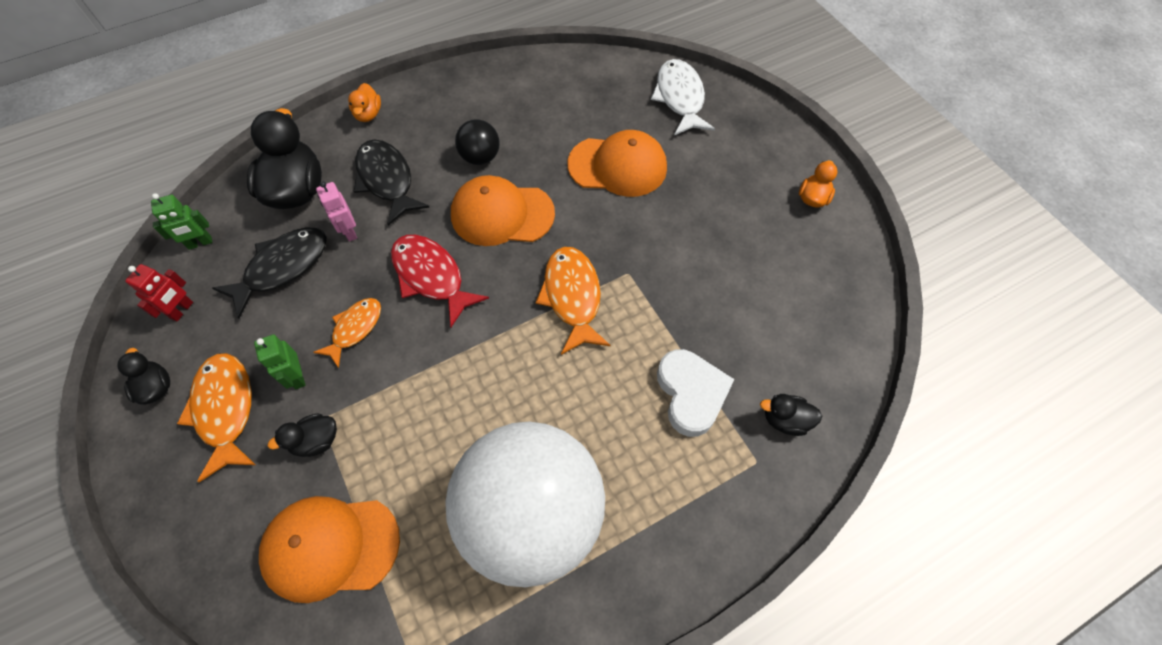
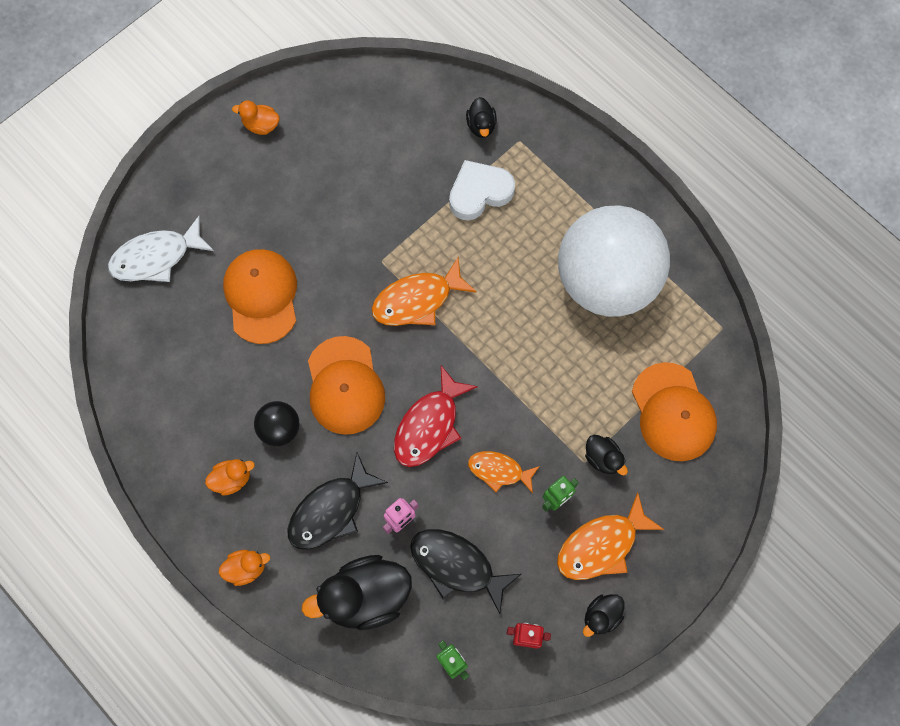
camera: 105 degrees left, 10 degrees up
none -> orange duck [205,459,255,496]

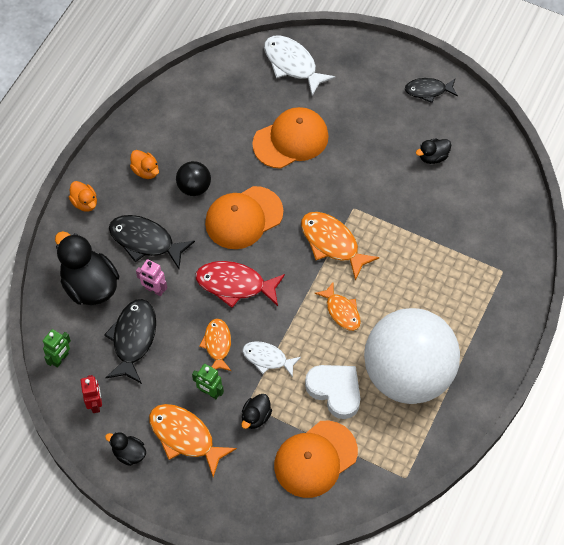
camera: 70 degrees right, 10 degrees down
orange duck [232,101,280,135] -> black fish [405,78,458,103]
white heart [449,160,515,221] -> white heart moved to [305,365,360,419]
black duck [466,97,497,138] -> black duck moved to [416,138,451,164]
none -> white fish [242,341,301,377]
none -> orange fish [314,282,361,331]

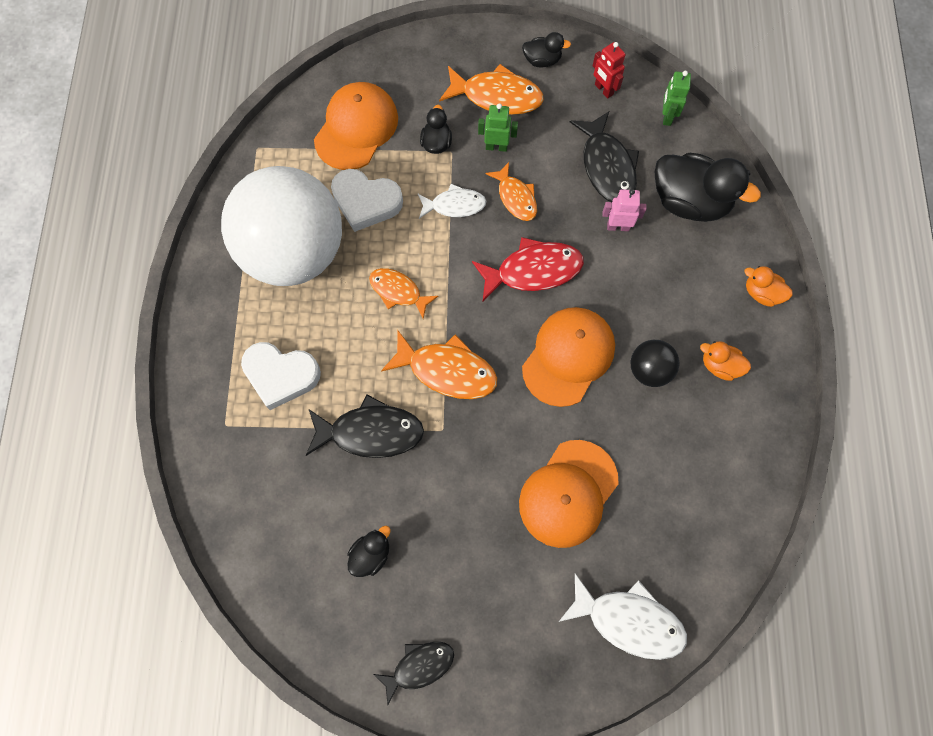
camera: 155 degrees right, 10 degrees up
black fish [109,215,195,269] -> black fish moved to [306,395,424,458]
none -> white heart [241,342,321,410]

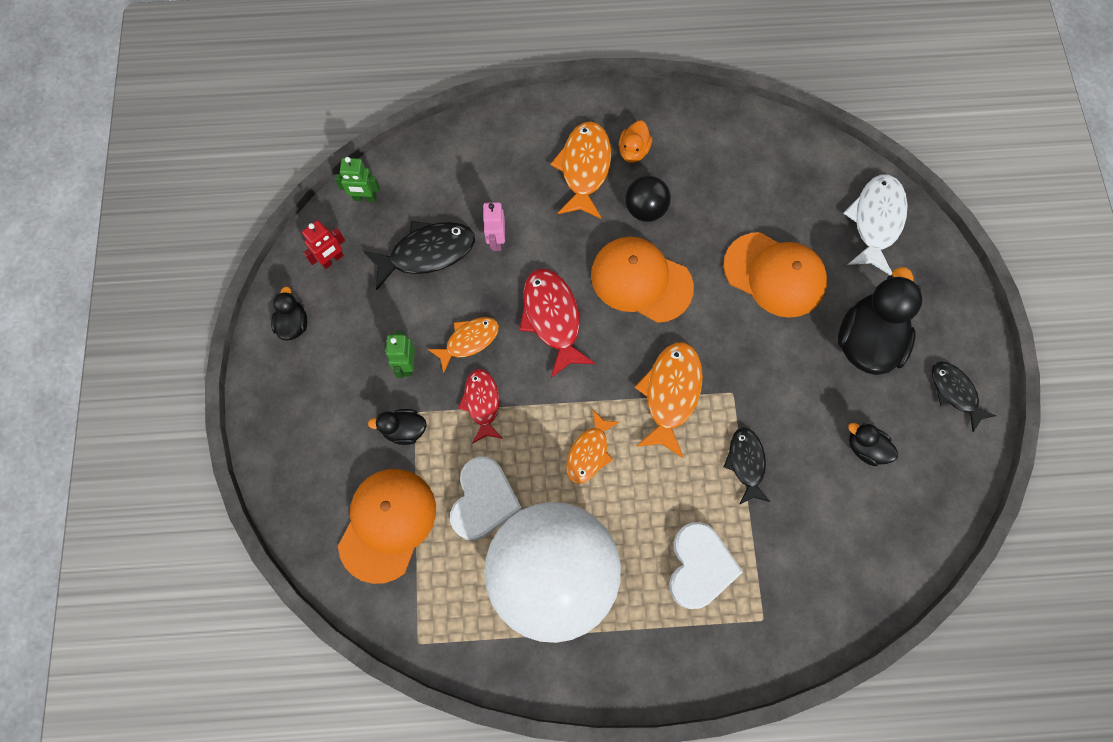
camera: 95 degrees left, 0 degrees up
black fish [306,395,424,458] -> black fish [724,427,771,505], size x0.64
orange cap [314,82,398,170] -> orange cap turned 90 degrees clockwise [338,469,436,584]
white fish [417,184,486,219] -> red fish [458,369,503,443]
orange fish [439,64,544,115] -> orange fish moved to [550,122,611,219]
black duck [655,153,761,222] -> black duck moved to [838,267,922,375]
orange duck [745,266,792,307] -> none

